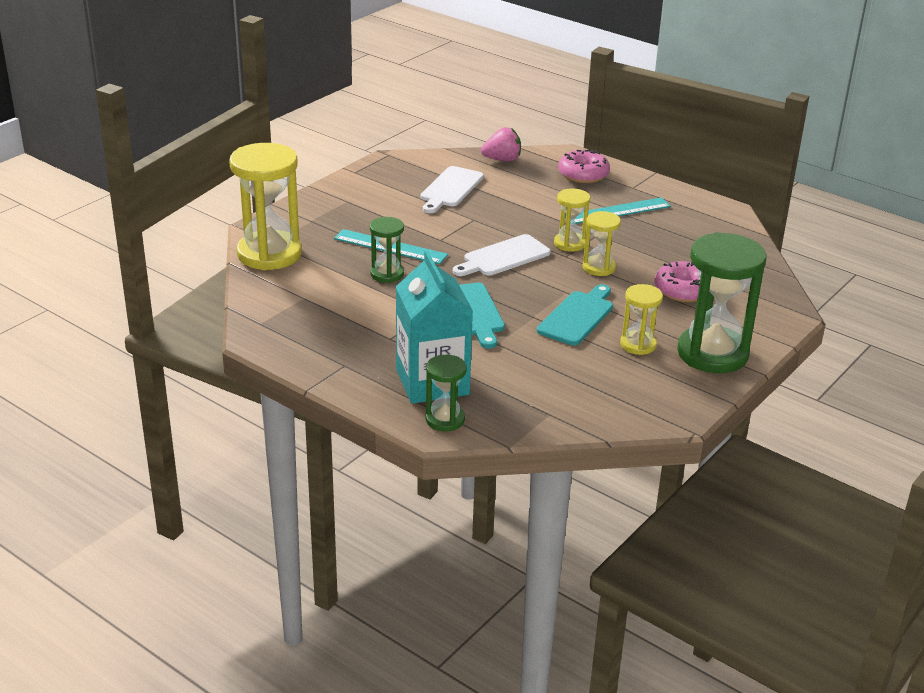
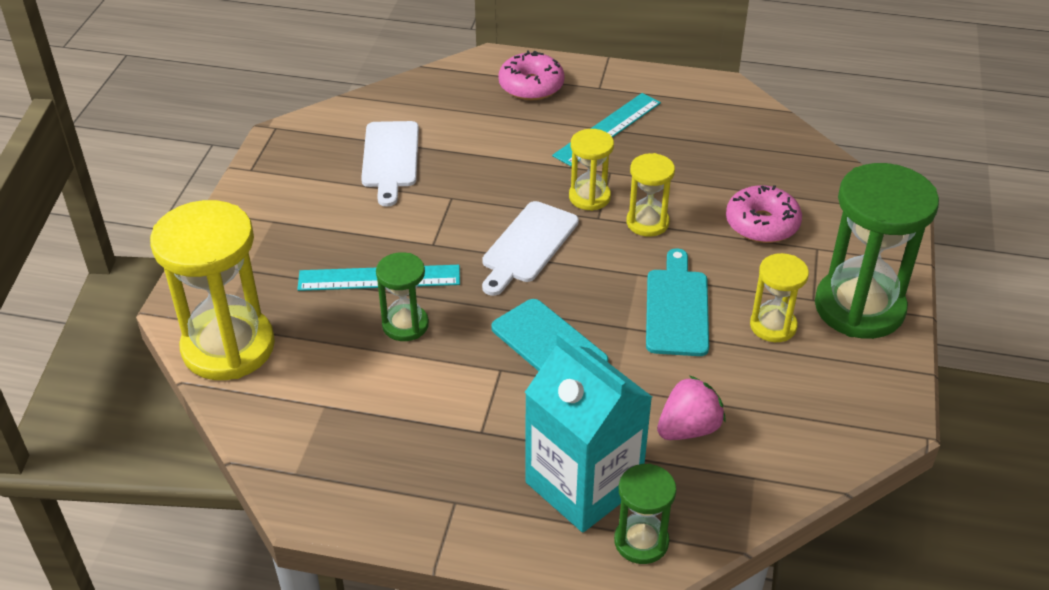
camera: 25 degrees left, 10 degrees up
pink strawberry [481,127,521,161] -> pink strawberry moved to [657,375,726,440]

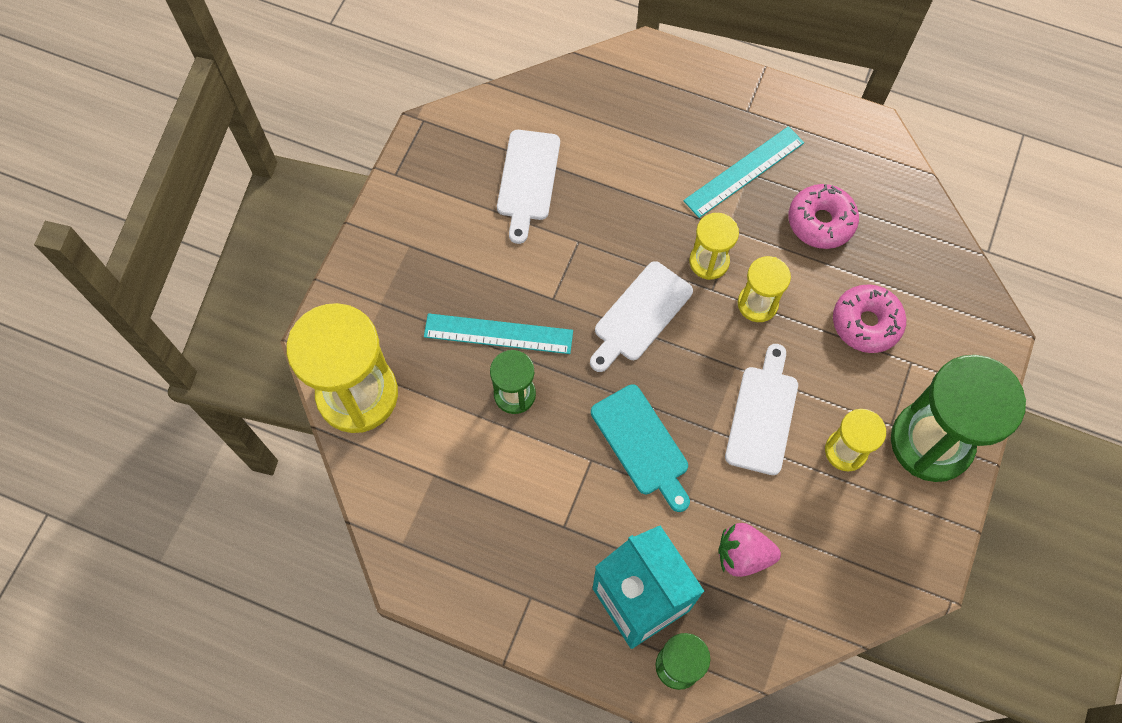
camera: 10 degrees right, 25 degrees up
pink donut [498,50,565,100] -> pink donut moved to [789,184,859,249]
turquoise cutting board [646,248,709,356] -> white cutting board [725,344,798,475]
pink strawberry [657,375,726,440] -> pink strawberry turned 150 degrees counterclockwise [718,523,781,577]

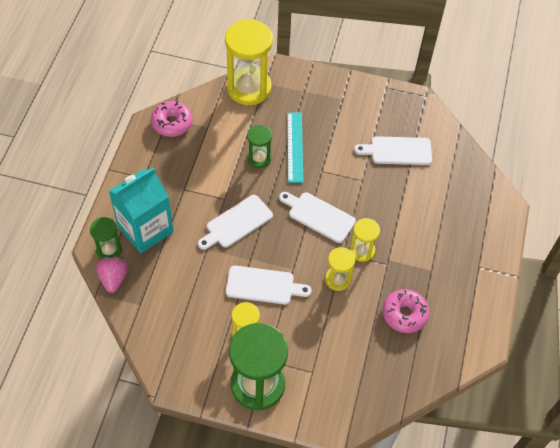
camera: 80 degrees right, 10 degrees down
turquoise cutting board [591,384,690,512] -> white cutting board [198,195,273,250]
turquoise ruler [683,126,804,218] -> none
pink strawberry [718,523,781,577] -> pink strawberry moved to [96,256,128,293]
pink donut [833,284,906,353] -> pink donut moved to [151,101,193,137]

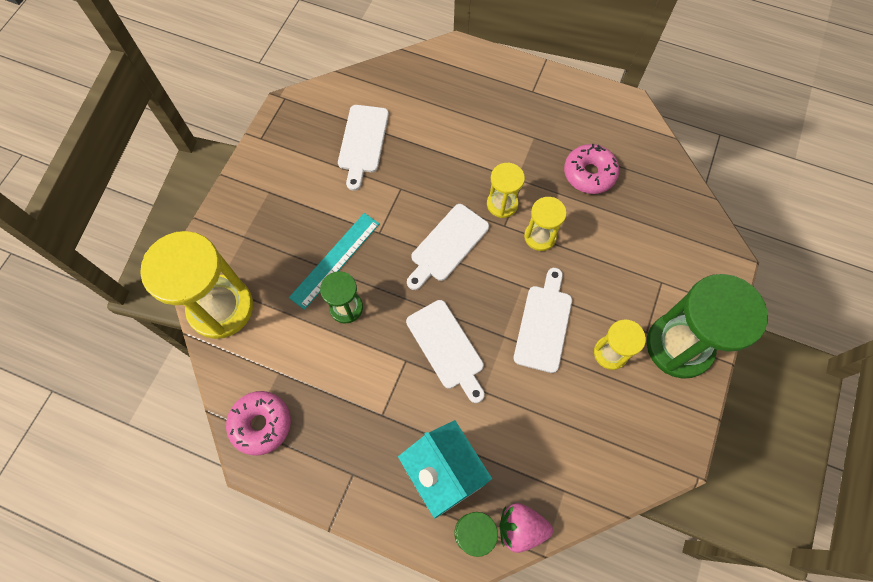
camera: 80 degrees left, 10 degrees up
turquoise ruler [287,112,303,183] -> turquoise ruler turned 60 degrees counterclockwise [289,213,380,310]

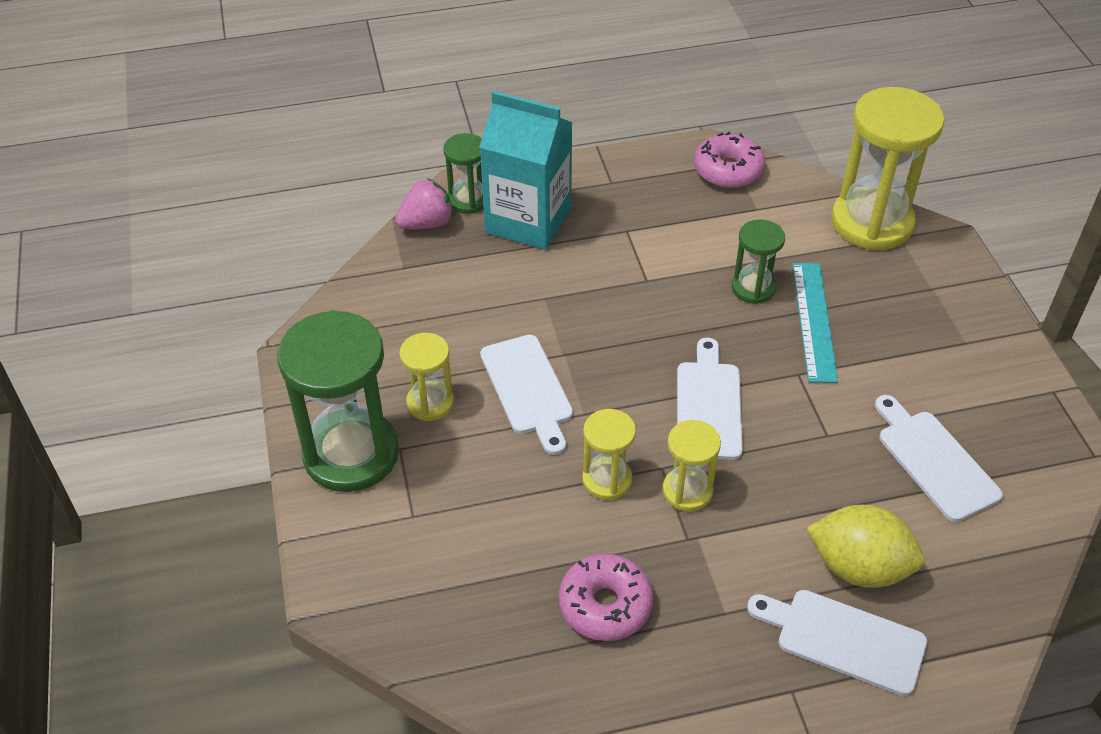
camera: 145 degrees right, 20 degrees down
white cutting board [406,300,485,403] -> white cutting board moved to [747,590,927,696]
none -> yellow lemon [806,505,924,588]

